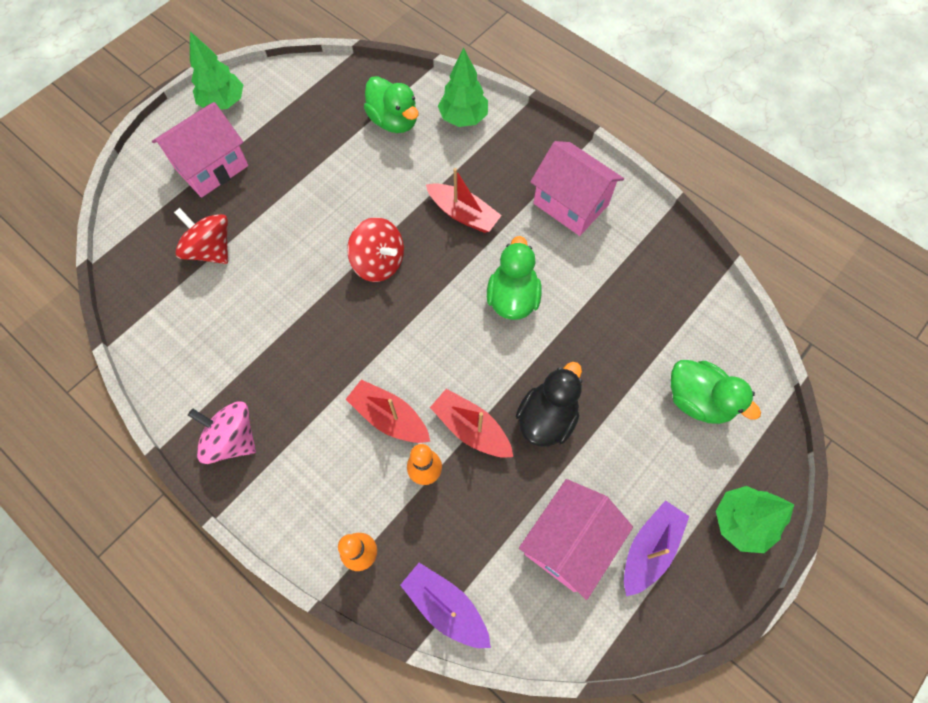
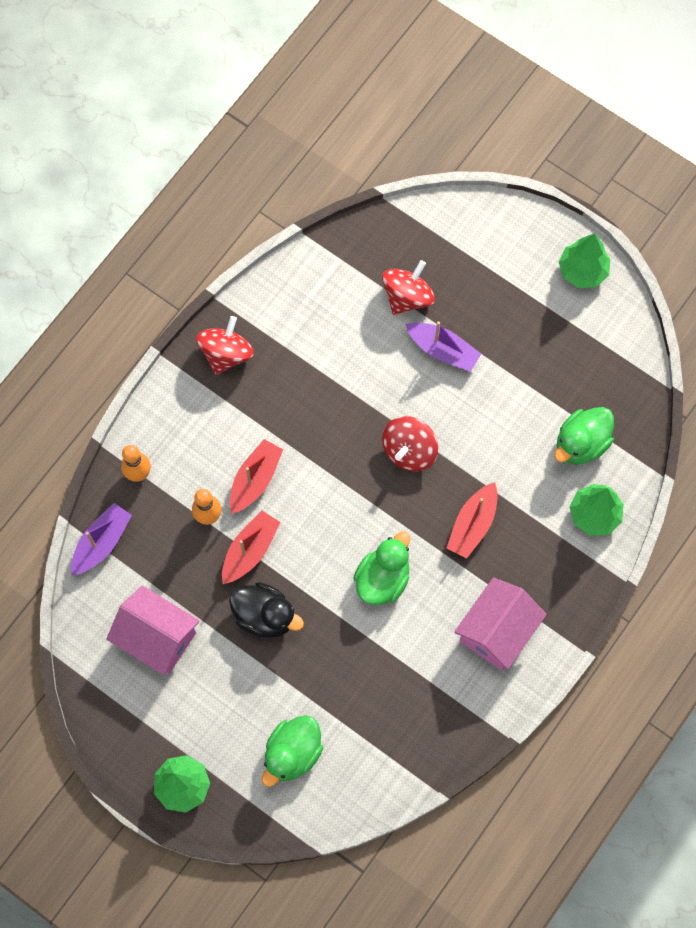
camera: 85 degrees right, 5 degrees up
pink house [152,102,249,198] -> none
pink spinning top [188,401,256,464] -> red spinning top [196,316,254,375]
green duck [487,236,542,320] -> green duck turned 60 degrees counterclockwise [353,531,410,605]
purple boat [624,500,689,596] -> purple boat moved to [405,321,481,372]

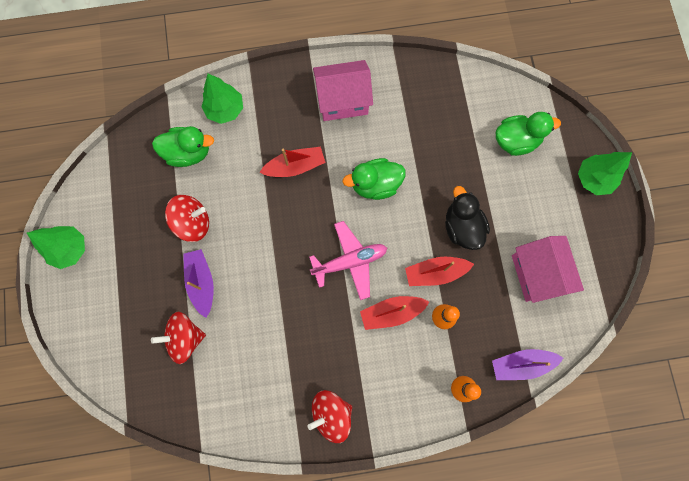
camera: 135 degrees left, 5 degrees up
red spinning top [382,416,438,471] -> red spinning top moved to [165,195,209,242]
none -> pink plane [309,221,387,300]

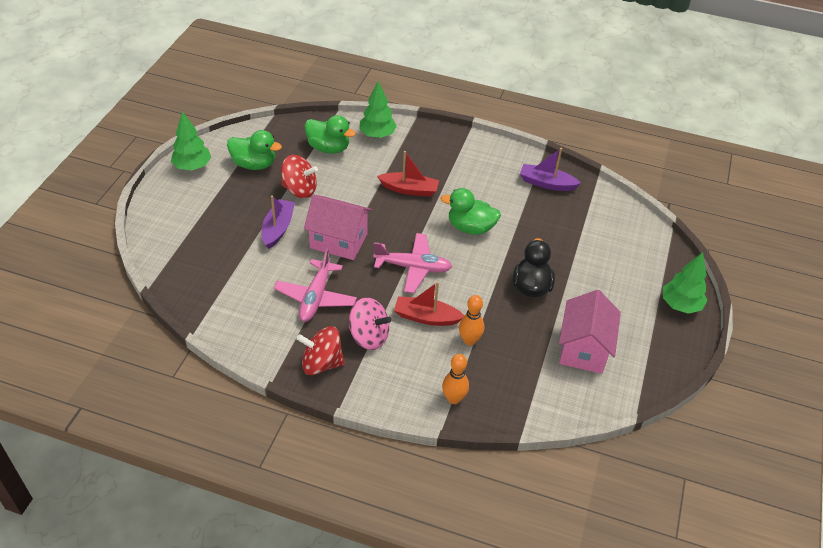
camera: 25 degrees right, 30 degrees down
red spinning top [151,312,206,364] -> none
pink house [313,60,373,121] -> pink house moved to [304,195,372,260]
red boat [405,257,474,286] -> none
purple boat [492,349,563,380] -> purple boat moved to [520,148,581,191]
green duck [496,112,561,156] -> green duck moved to [227,130,282,170]
none -> pink plane [274,248,357,322]
none -> pink spinning top [349,297,391,350]

